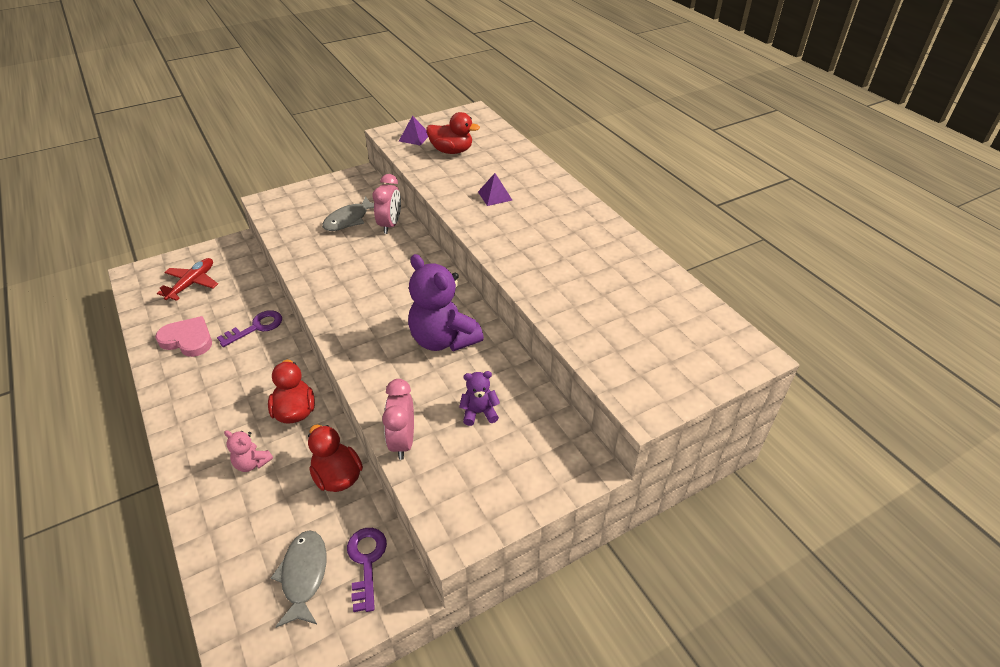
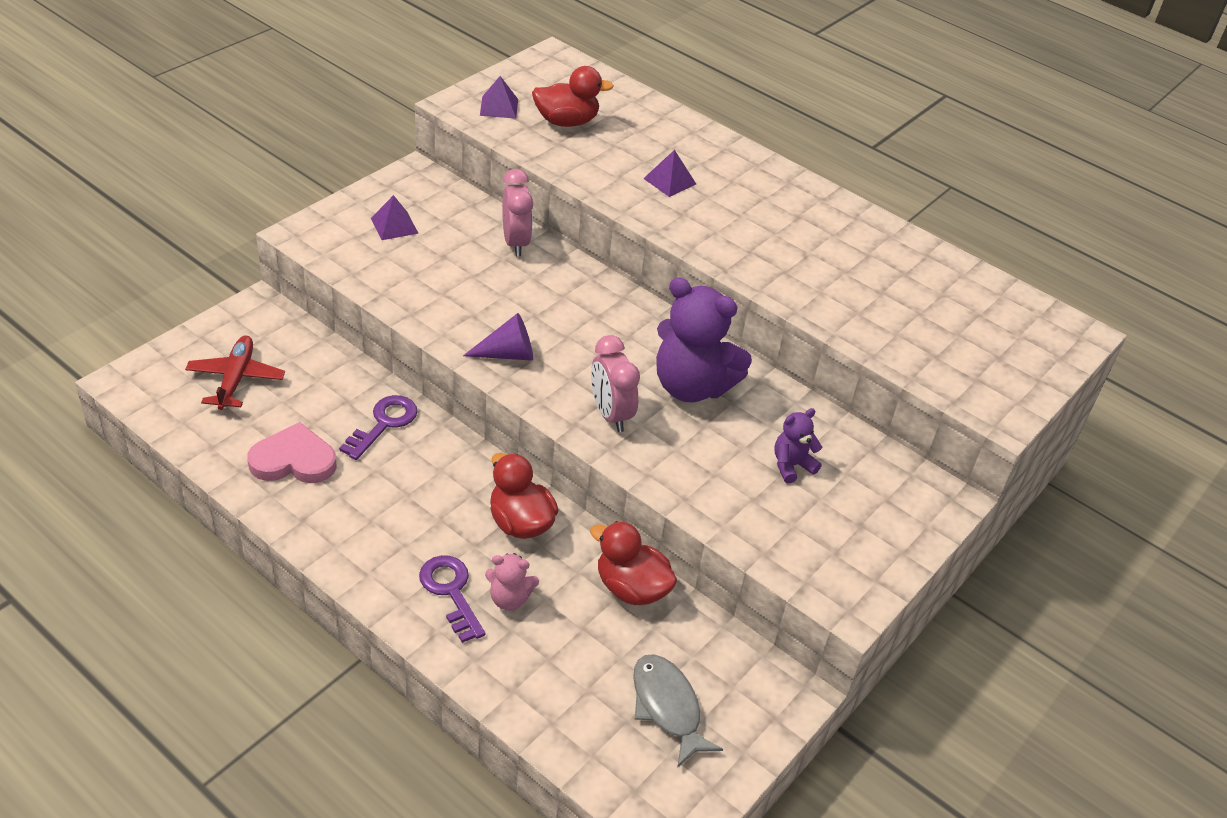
camera: 25 degrees left, 0 degrees up
grey fish [322,196,374,231] -> none
purple key [347,528,387,612] -> purple key moved to [419,555,486,643]
pink clock [382,379,414,460] -> pink clock moved to [591,335,640,432]
none -> purple pyramid [371,195,419,240]
none -> purple cone [463,313,533,361]

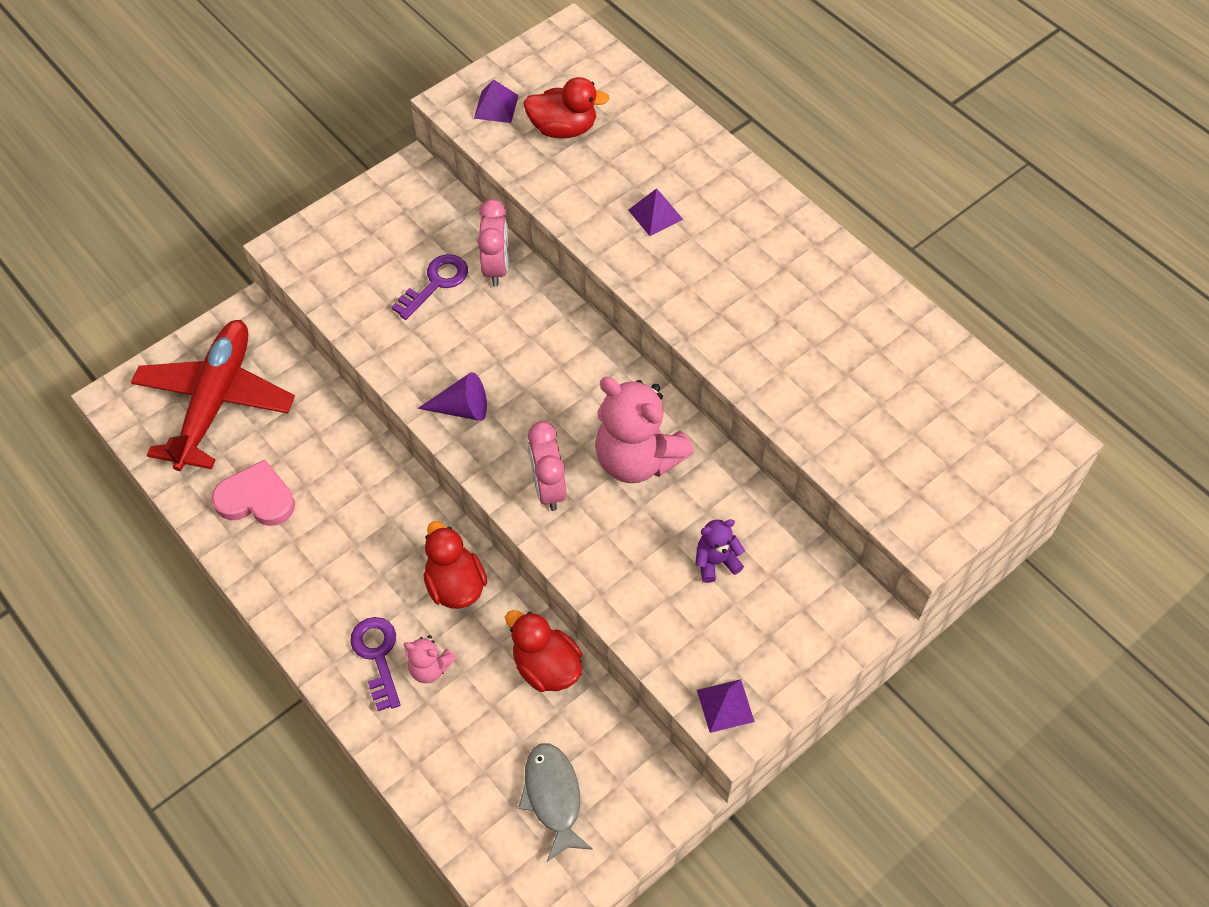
camera: 15 degrees right, 15 degrees up
red plane [185,335,285,410] -> red plane [131,320,295,471], size x1.78
purple key [339,395,418,460] -> purple key moved to [391,254,468,320]
purple pyramid [371,195,419,240] -> purple pyramid moved to [697,679,755,733]
purple teddy bear [656,277,752,402] -> pink teddy bear [595,377,694,483]

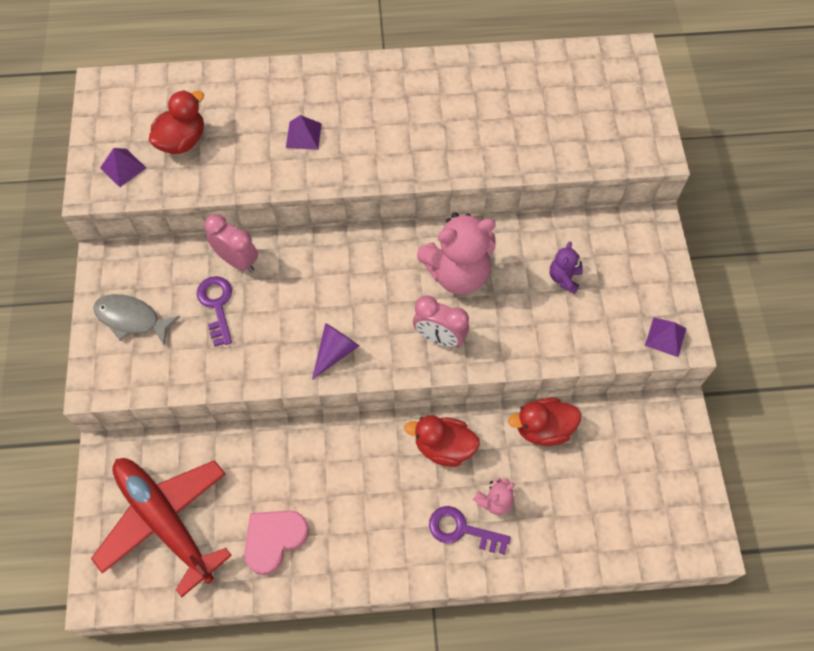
camera: 55 degrees left, 5 degrees up
grey fish [518,743,593,862] -> grey fish moved to [93,294,180,346]

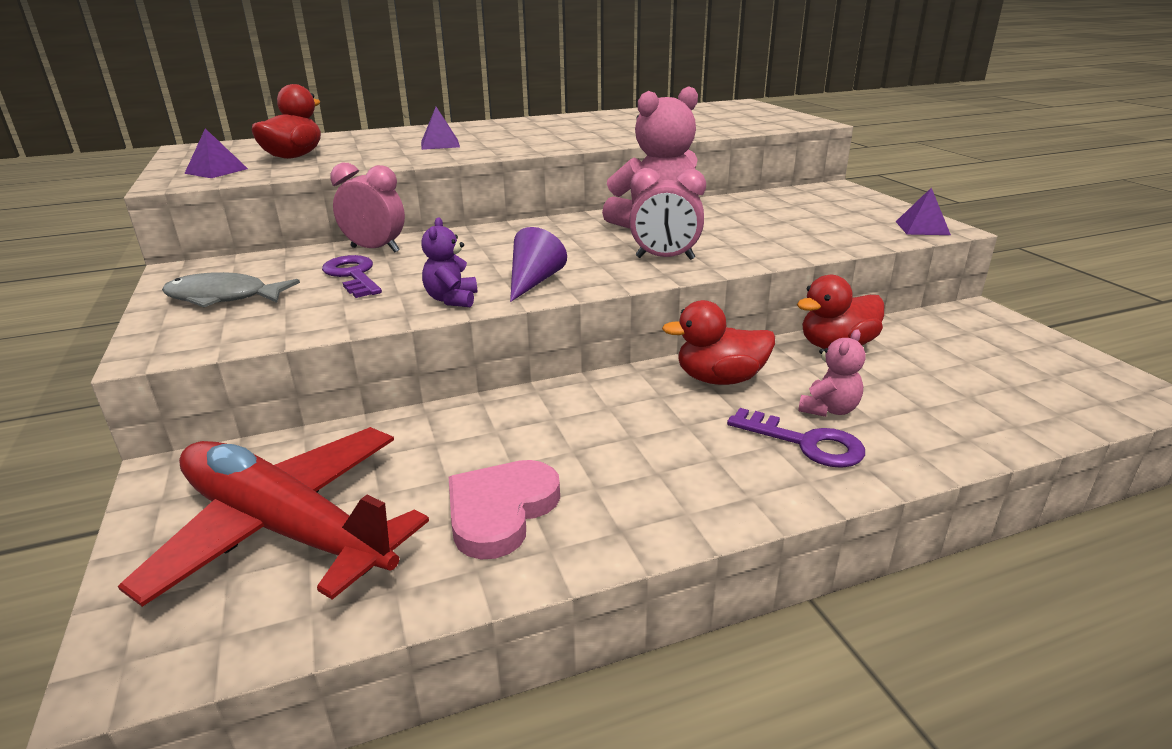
camera: 15 degrees left, 35 degrees down
purple key [429,506,511,555] -> purple key turned 150 degrees counterclockwise [727,408,865,468]
purple teddy bear [550,241,583,294] -> purple teddy bear moved to [421,217,477,307]

